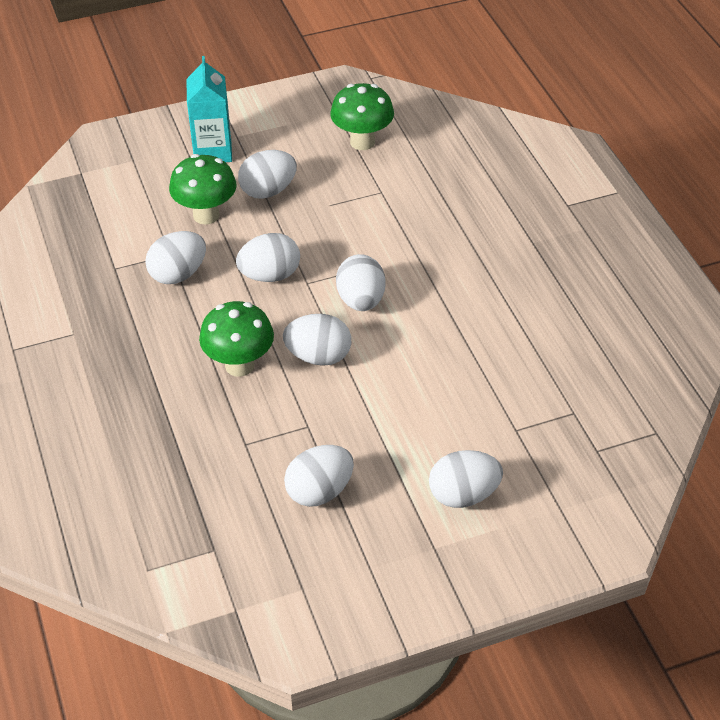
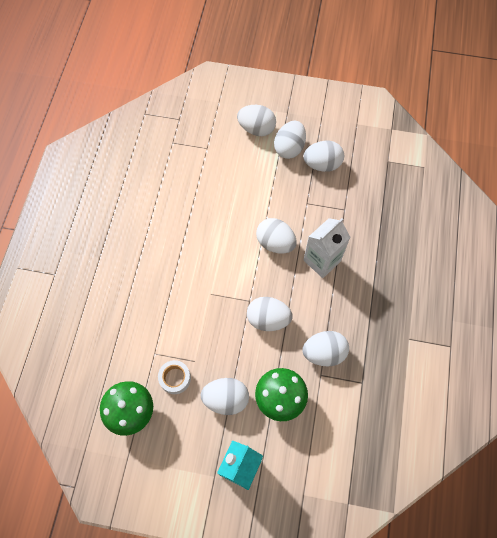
camera: 150 degrees left, 20 degrees up
green mushroom [199,301,274,377] -> white carton [303,218,351,278]
white egg [336,254,386,311] -> white egg moved to [274,120,306,159]
none -> white tape [158,360,191,394]

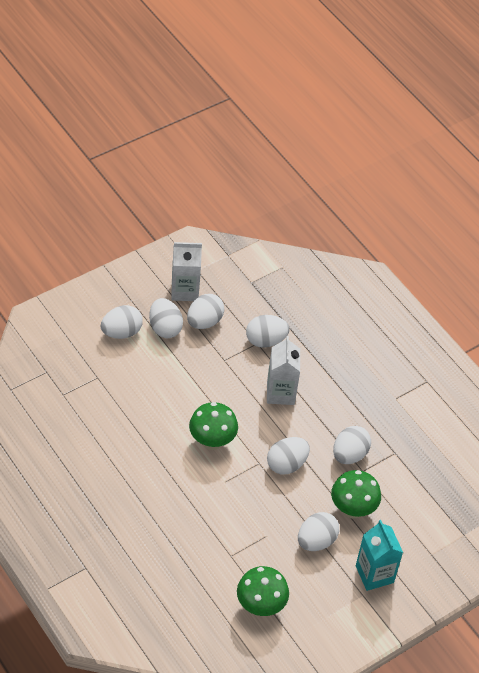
camera: 50 degrees left, 15 degrees down
white tape [158,360,191,394] -> none
white egg [256,218,297,253] -> white egg moved to [246,315,289,348]
none -> white carton [171,242,202,301]
none -> green mushroom [189,402,238,450]

